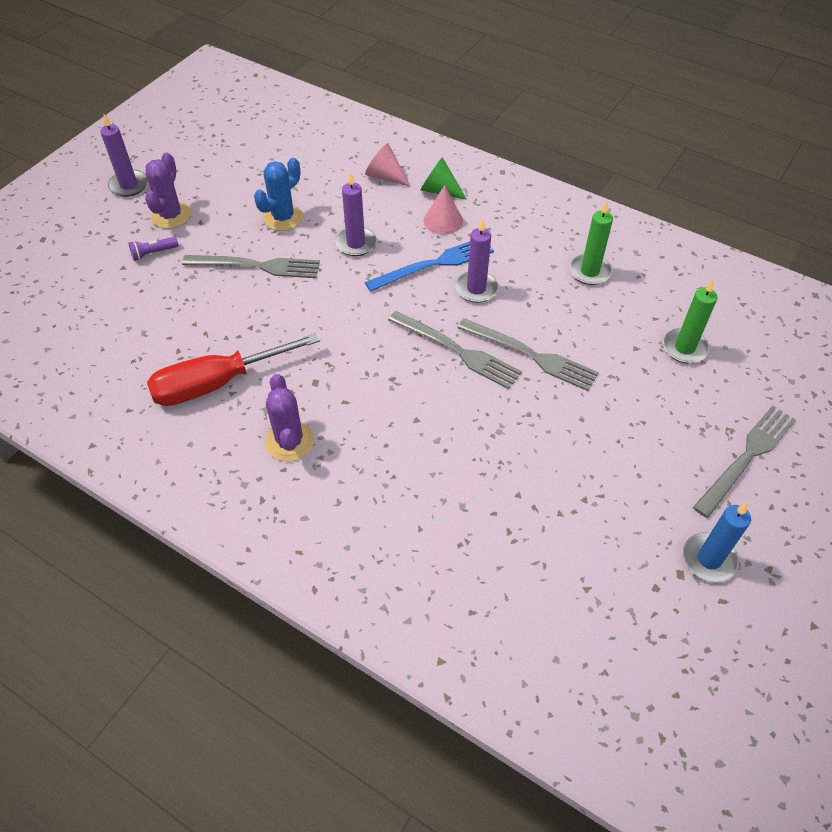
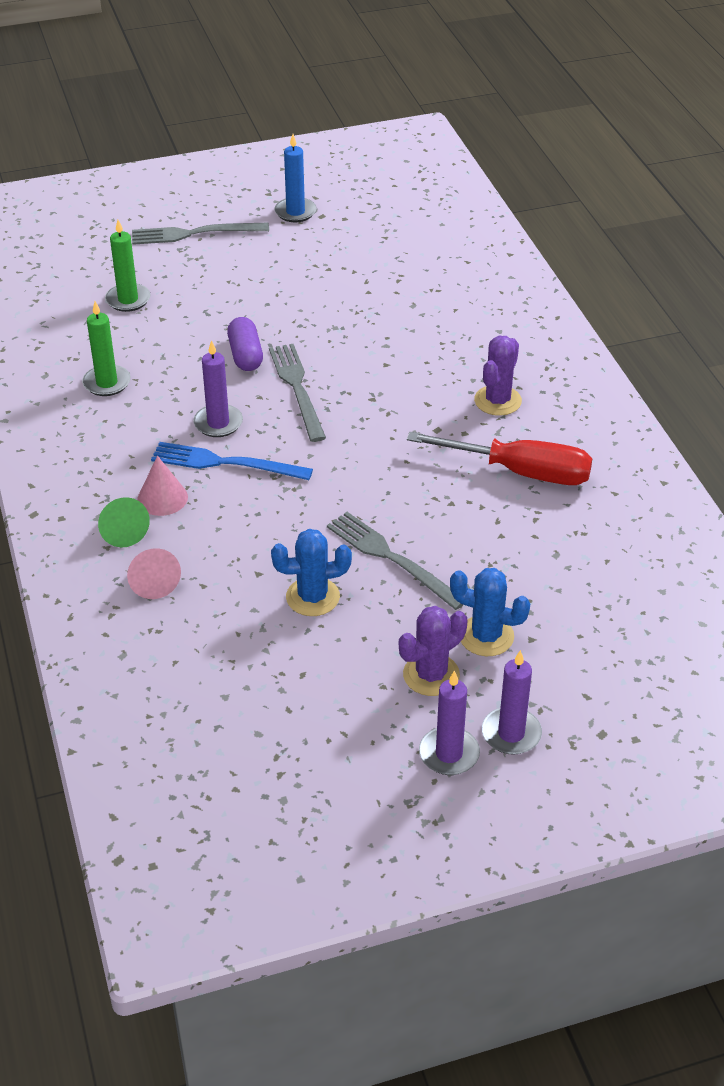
camera: 140 degrees left, 10 degrees down
purple flashlight [129,237,179,261] -> blue cactus [450,568,530,656]
purple candle [335,172,377,256] -> purple candle moved to [482,650,542,755]
grey fork [457,318,599,391] -> purple capsule [227,317,263,371]

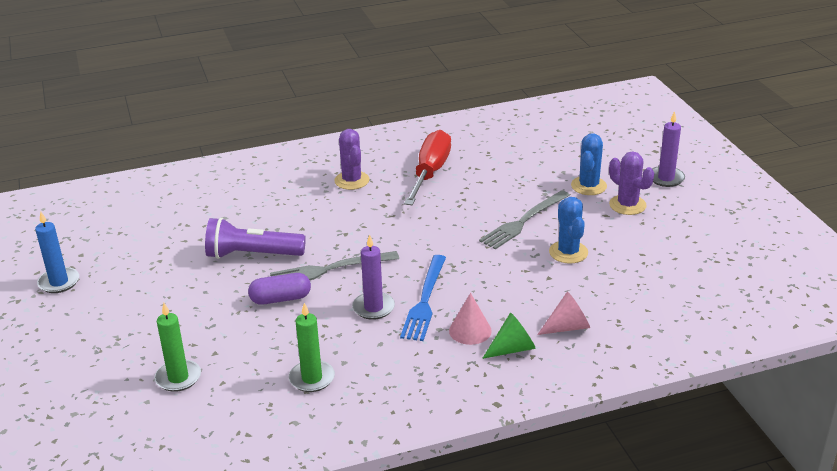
camera: 90 degrees left, 10 degrees down
grey fork [132,223,269,245] -> none
purple candle [419,670,480,775] -> none
purple cactus [474,336,522,416] -> purple cactus turned 45 degrees clockwise [334,129,370,190]
none -> purple flashlight [205,217,306,259]

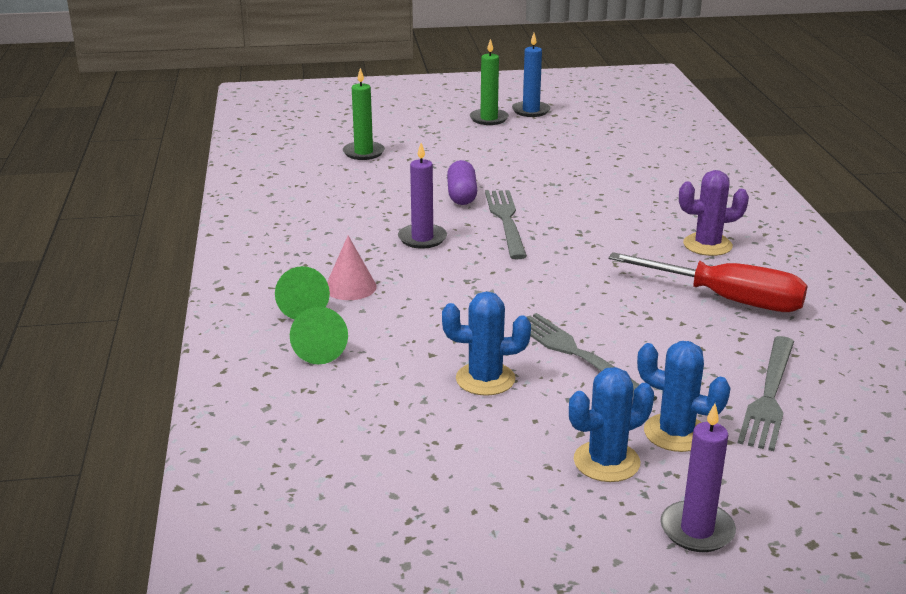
camera: 100 degrees right, 5 degrees down
purple flashlight [205,217,306,259] -> none
green candle [289,303,335,392] -> green candle moved to [470,39,509,125]
blue fork [400,255,446,341] -> none
pink cone [537,292,590,335] -> green cone [290,307,348,364]
purple cactus [609,152,654,215] -> blue cactus [569,367,654,482]
none -> grey fork [738,336,794,451]

